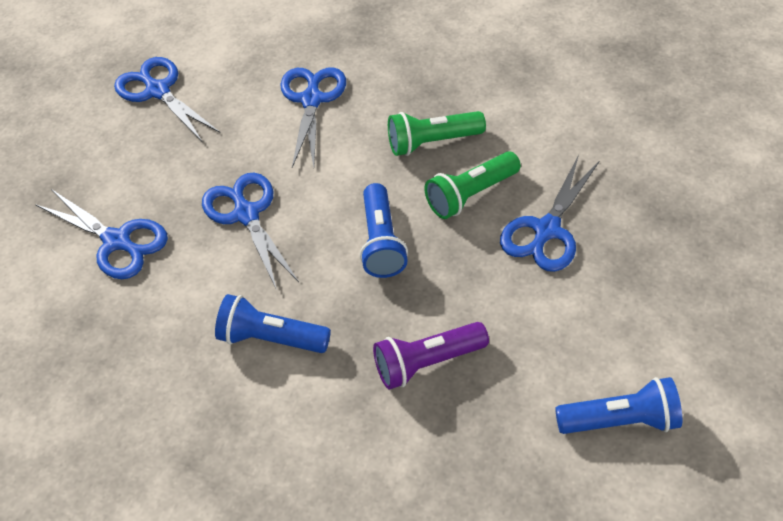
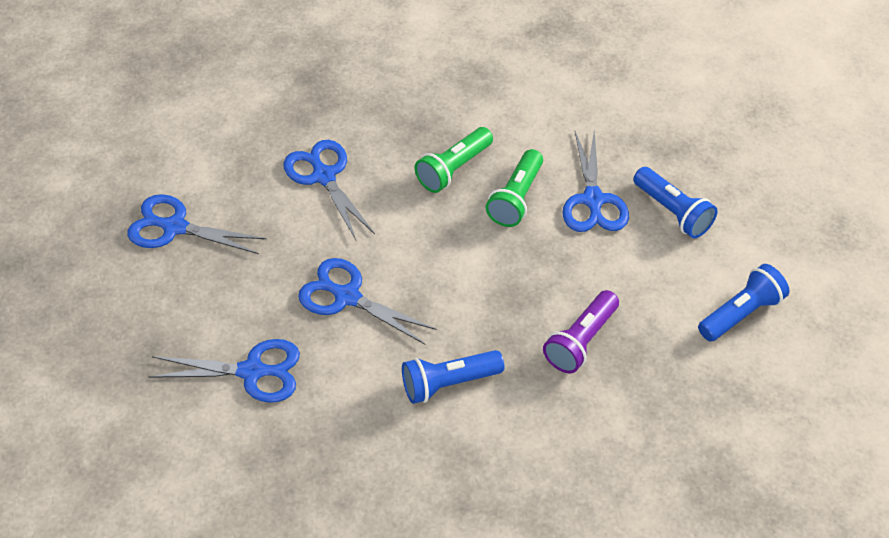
camera: 35 degrees left, 0 degrees up
blue flashlight [360,183,408,278] -> blue flashlight moved to [633,167,718,238]

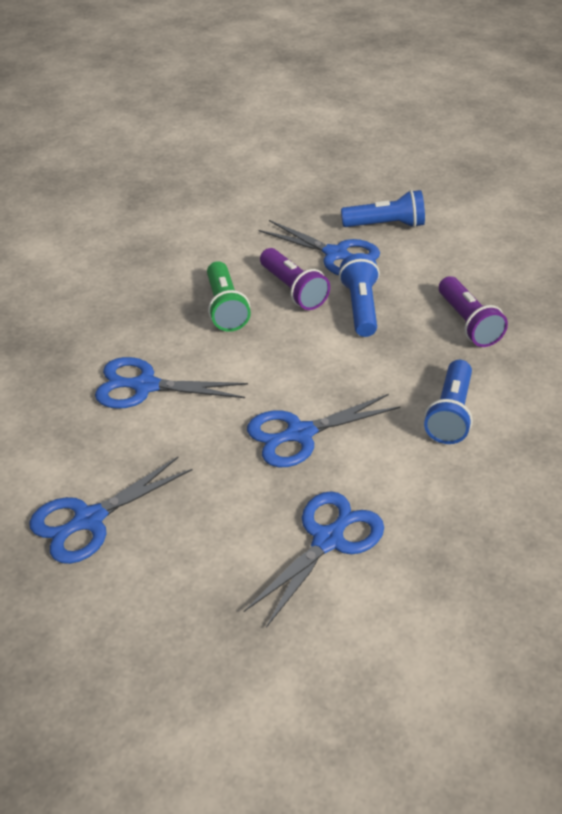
camera: 55 degrees left, 10 degrees down
green flashlight [486,149,543,227] -> purple flashlight [260,248,330,310]
blue flashlight [698,264,789,342] -> blue flashlight moved to [339,253,380,337]

